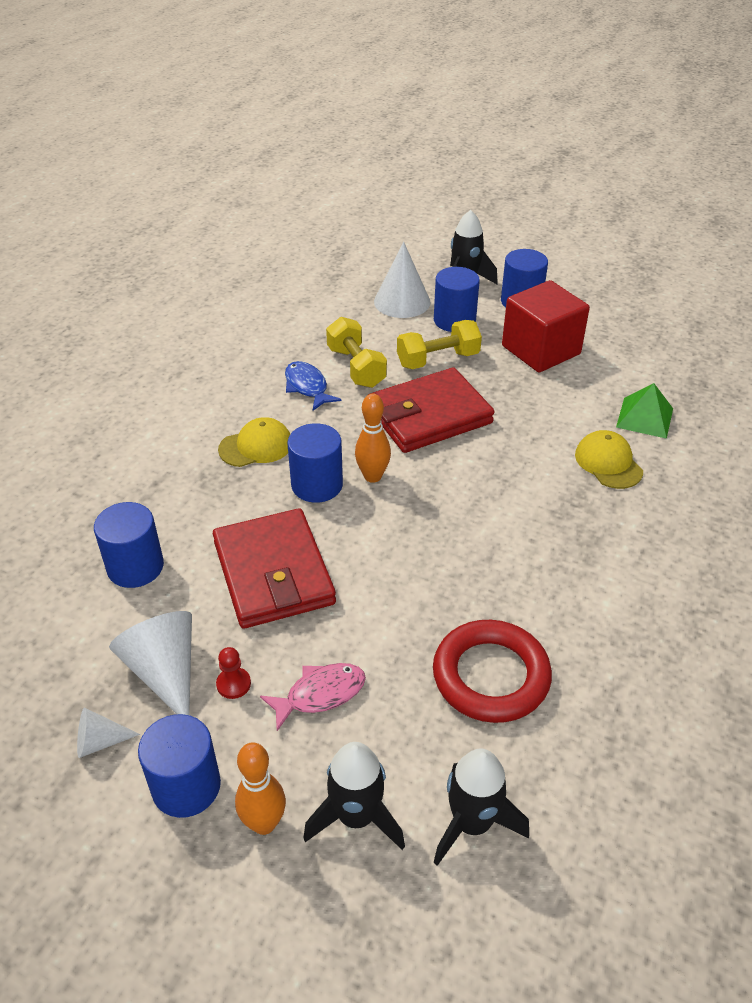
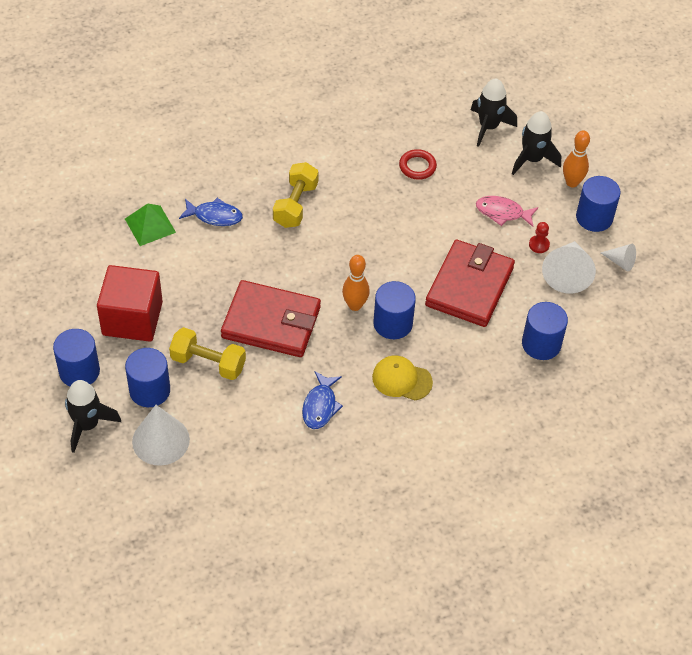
camera: 140 degrees left, 10 degrees up
yellow dumbbell [326,317,387,388] -> yellow dumbbell moved to [273,162,319,228]
red ring [433,620,552,723] -> red ring [399,149,437,180], size x0.55
yellow cap [575,430,643,489] -> blue fish [179,198,243,226]

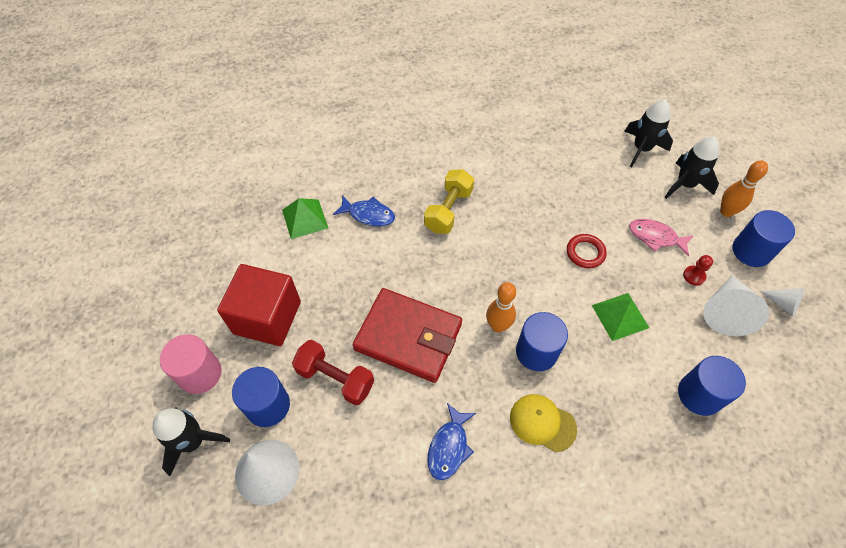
camera: 10 degrees right, 5 degrees up
blue cylinder [53,329,100,386] -> pink cylinder [160,334,222,394]
yellow dumbbell [169,327,246,380] -> red dumbbell [292,340,374,406]
red ring [399,149,437,180] -> red ring moved to [567,234,607,268]
red wallet [425,239,515,327] -> green pyramid [592,293,649,341]

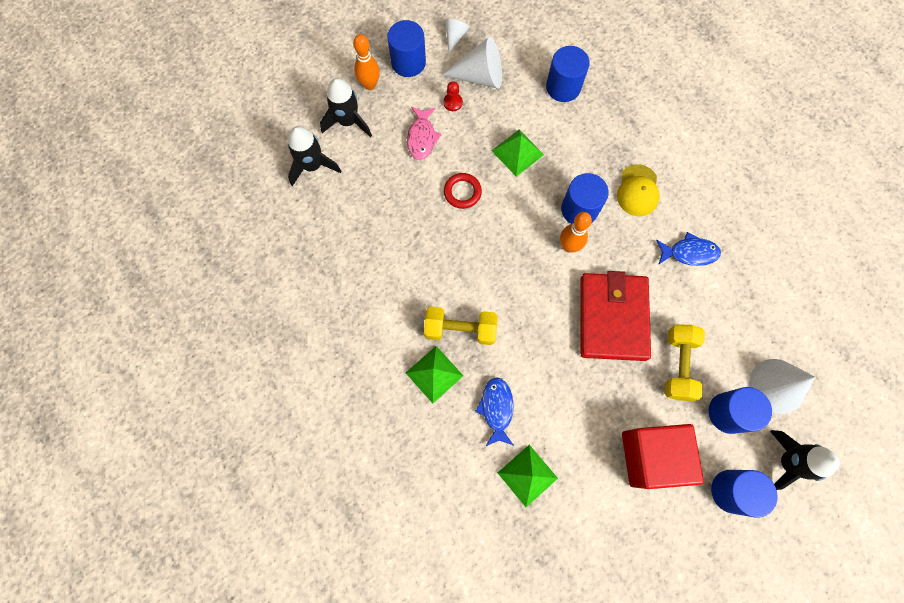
camera: 110 degrees left, 15 degrees up
pink cylinder [160,334,222,394] -> blue cylinder [711,470,778,518]
red dumbbell [292,340,374,406] -> yellow dumbbell [665,325,705,401]
none -> green pyramid [406,346,463,403]

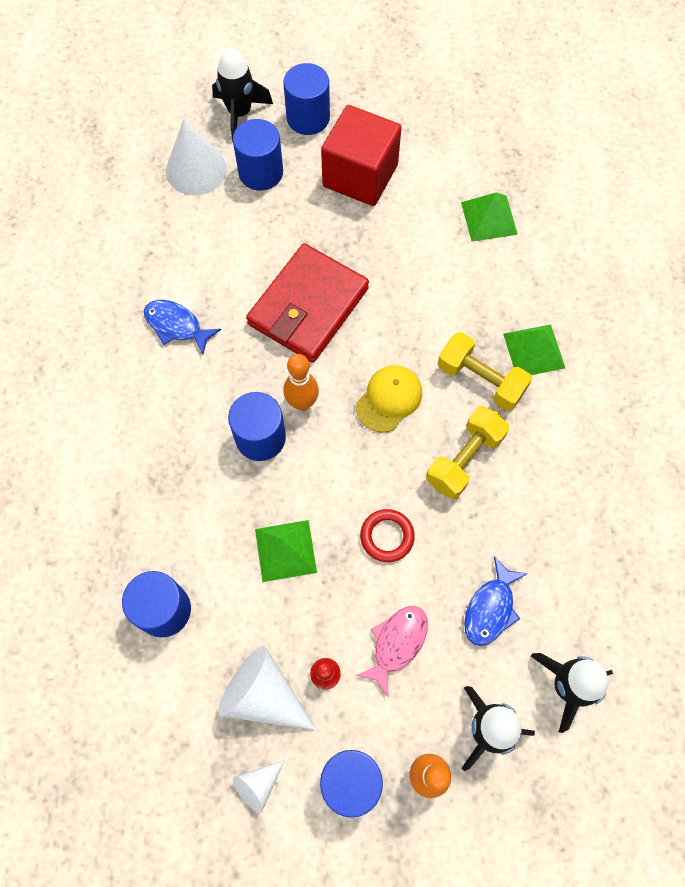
camera: 150 degrees left, 5 degrees down
blue fish [475,377,514,446] -> blue fish moved to [464,556,528,646]
yellow cap [617,164,660,216] -> yellow cap moved to [356,365,422,432]
yellow dumbbell [665,325,705,401] -> yellow dumbbell moved to [426,406,509,499]

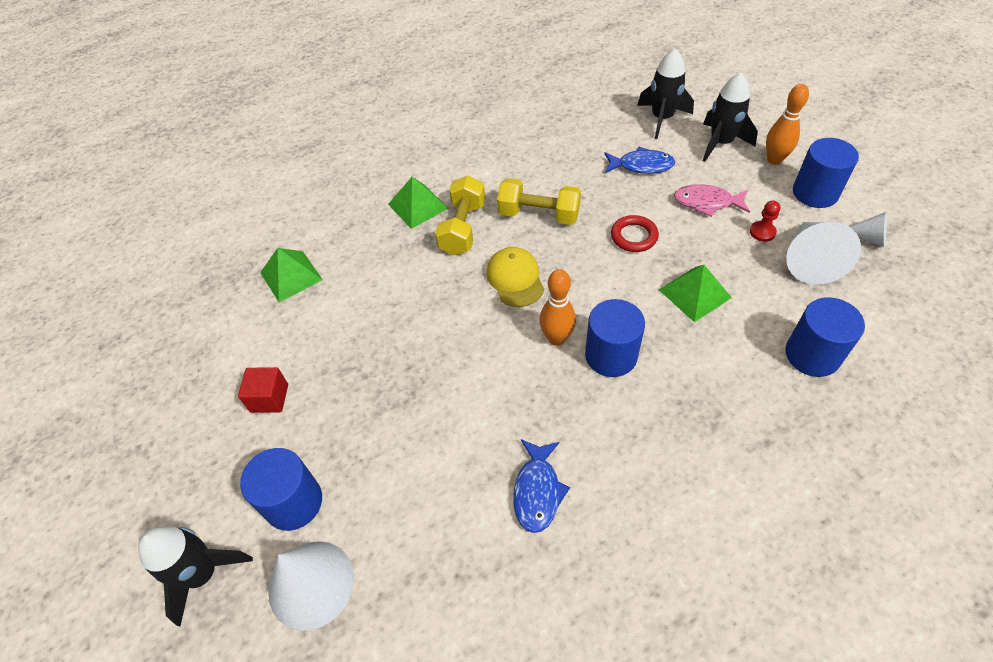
camera: 110 degrees left, 15 degrees down
red wallet [246,243,369,363] -> none
blue cylinder [283,63,330,135] -> none
red cube [321,105,402,206] -> red cube [238,367,288,413], size x0.48
yellow cap [356,365,422,432] -> yellow cap turned 60 degrees clockwise [486,247,544,307]

